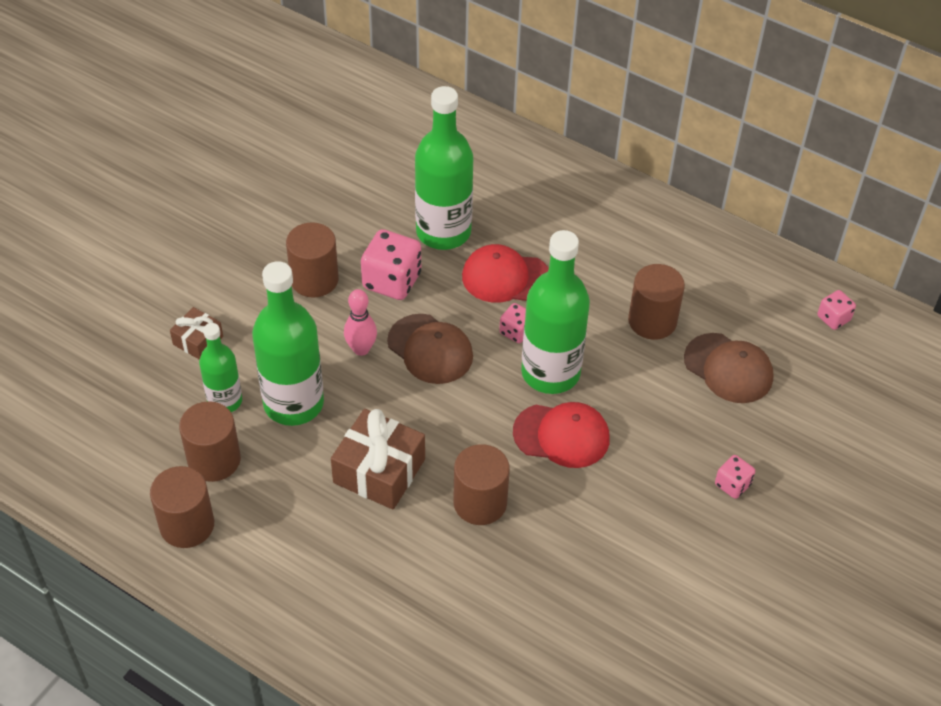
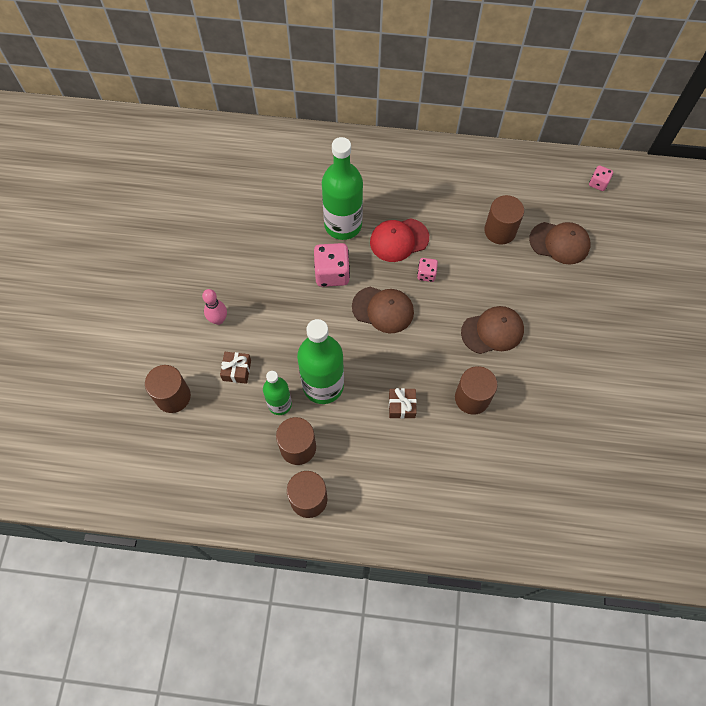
camera: 25 degrees left, 15 degrees up
brown cylinder [286,222,339,297] -> brown cylinder moved to [145,365,191,413]
brown gift [331,409,425,509] -> brown gift [389,388,417,419], size x0.56
pink bowling pin [344,289,377,356] -> pink bowling pin moved to [202,289,227,325]
red cap [513,402,610,468] -> brown cap [461,306,524,354]
green bottle [521,230,590,394] -> none
pink dice [715,455,755,499] -> none

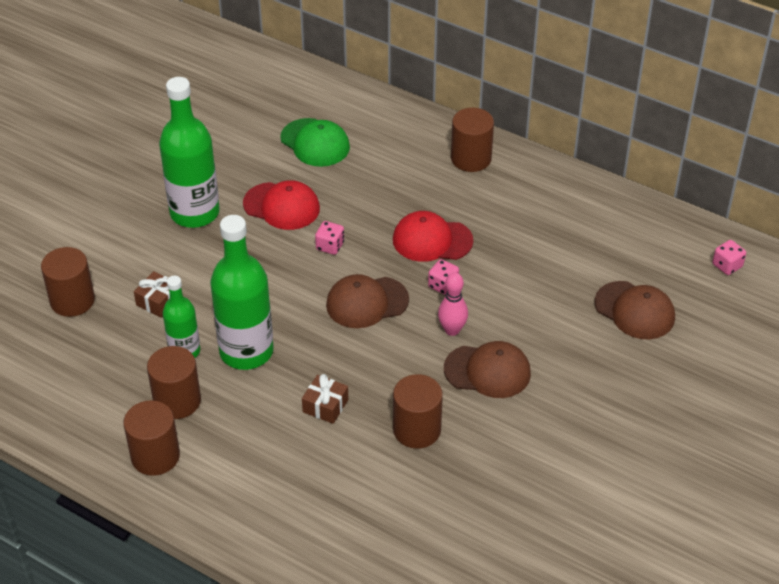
camera: 25 degrees right, 20 degrees down
pink bowling pin [202,289,227,325] -> pink bowling pin moved to [438,272,468,336]
pink dice [314,243,350,287] -> pink dice [315,221,344,255], size x0.54
green bottle [322,137,363,240] -> green bottle moved to [159,77,220,228]
brown cap [352,287,414,333] -> brown cap turned 120 degrees clockwise [326,274,409,328]
brown cylinder [484,195,524,244] -> brown cylinder moved to [451,108,494,172]
none -> red cap [243,180,320,230]
none -> green cap [280,118,350,167]

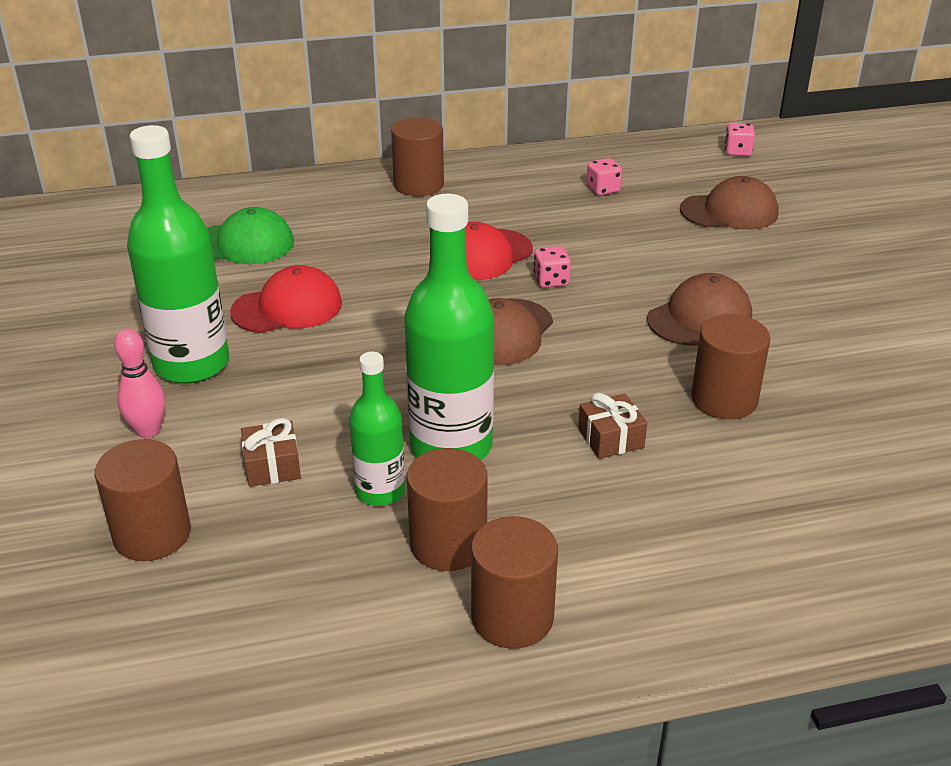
camera: 45 degrees left, 10 degrees down
pink dice [315,221,344,255] -> pink dice moved to [586,158,622,195]
pink bowling pin [438,272,468,336] -> pink bowling pin moved to [114,329,165,438]

